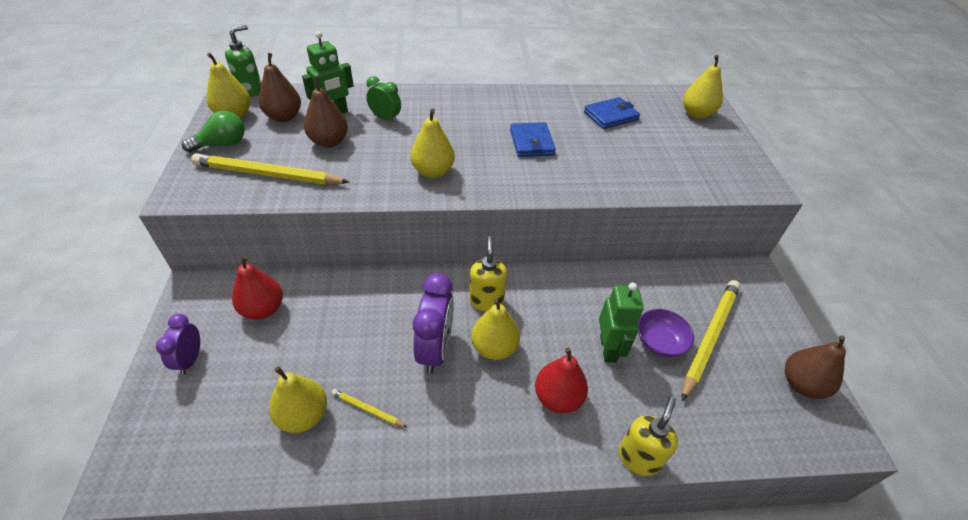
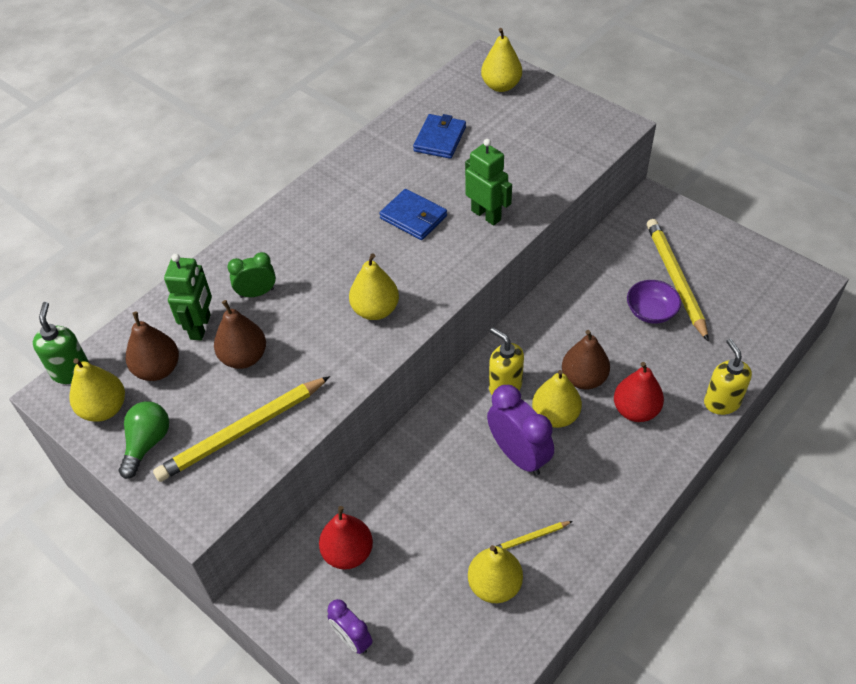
camera: 40 degrees left, 5 degrees up
green robot [599,283,644,363] -> green robot moved to [465,139,512,226]
brown pear [785,336,846,399] -> brown pear moved to [562,330,610,390]

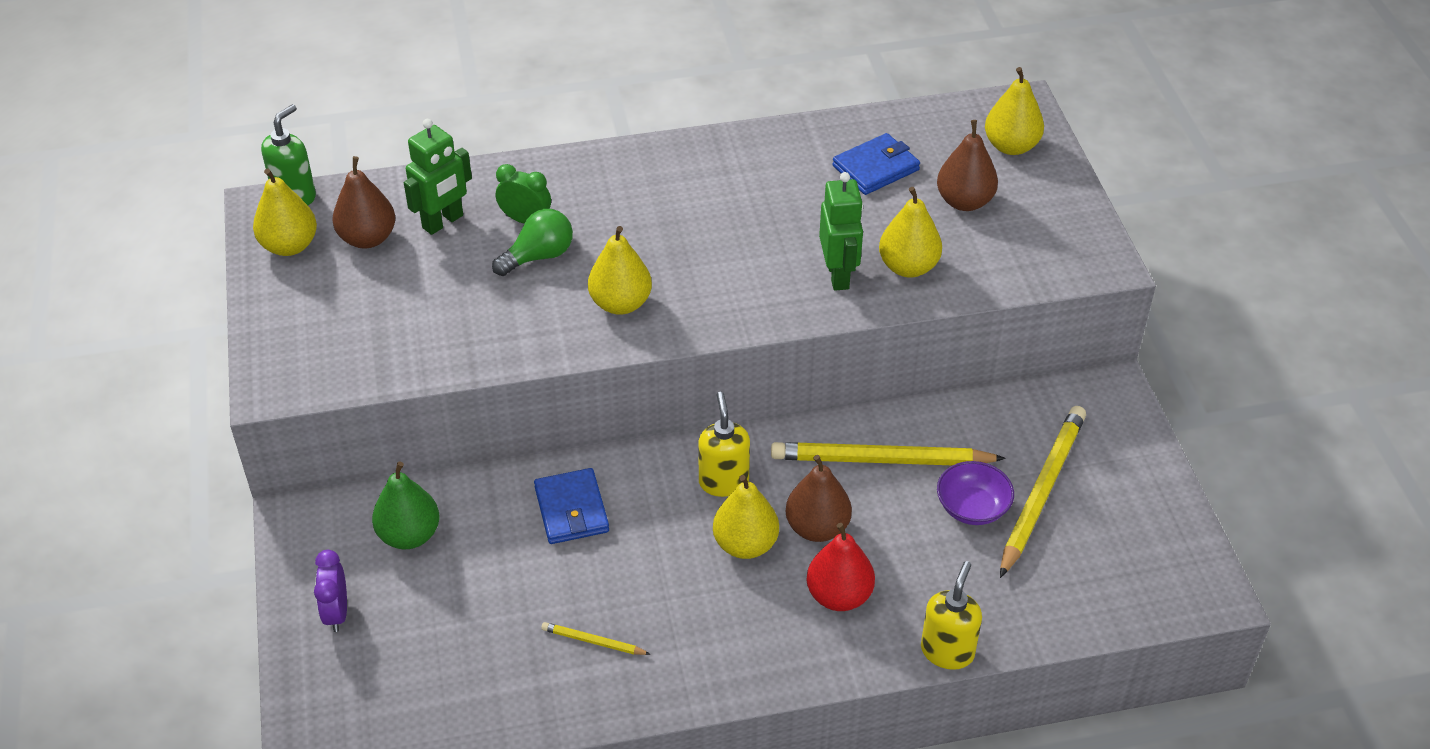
camera: 35 degrees right, 5 degrees down
green light bulb [119,402,169,479] -> green light bulb moved to [492,209,573,276]
yellow pencil [153,376,330,482] -> yellow pencil moved to [771,442,1006,465]
brown pear [214,300,266,369] -> brown pear moved to [937,120,998,211]
red pear [319,506,373,570] -> green pear [372,462,440,549]
blue wallet [379,189,447,240] -> blue wallet moved to [534,468,609,544]
yellow pear [468,545,523,603] -> yellow pear moved to [879,187,942,278]
purple clock [487,385,554,476] -> none

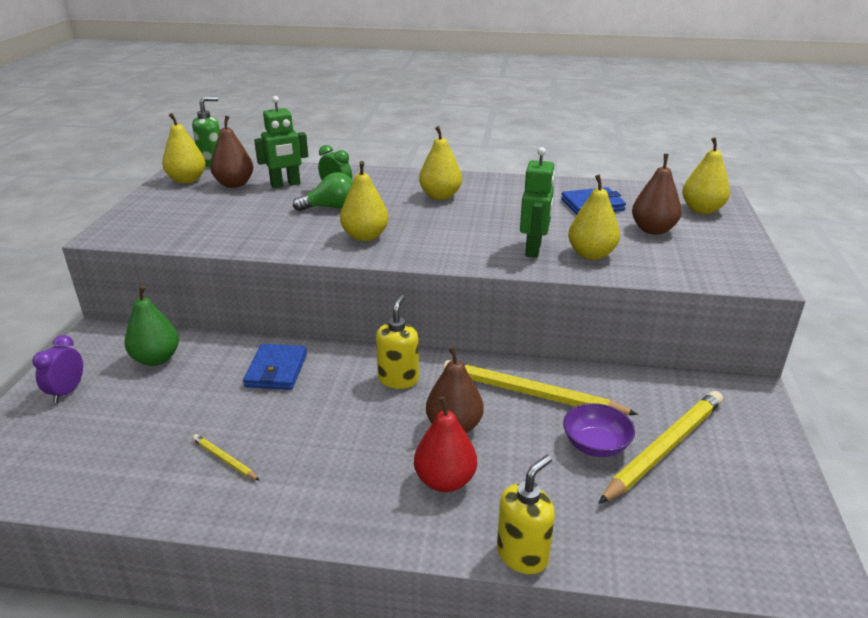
camera: 20 degrees right, 15 degrees down
yellow pear [713,475,779,559] -> yellow pear moved to [419,126,462,200]

